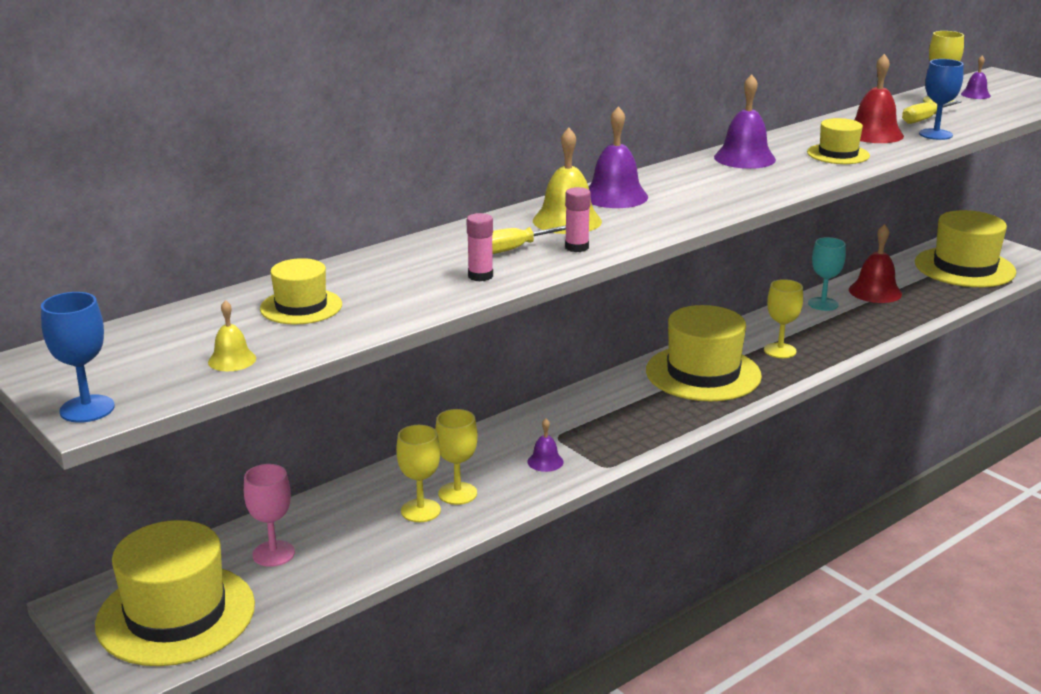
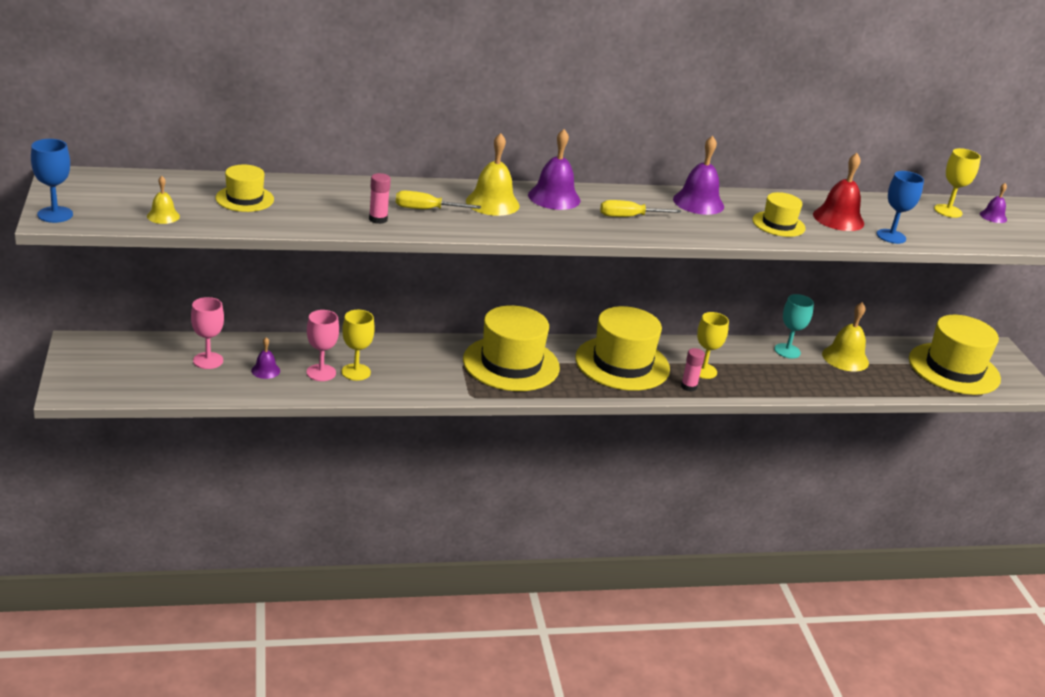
camera: 25 degrees right, 5 degrees up
yellow hat [95,520,255,666] -> yellow hat moved to [463,305,560,391]
yellow goblet [396,425,441,522] -> pink goblet [307,310,339,381]
purple bell [527,418,564,472] -> purple bell moved to [251,337,280,379]
pink glue stick [565,187,591,252] -> pink glue stick moved to [681,348,705,392]
red bell [849,224,902,303] -> yellow bell [822,302,869,372]
yellow screwdriver [902,100,962,124] -> yellow screwdriver moved to [600,200,682,217]

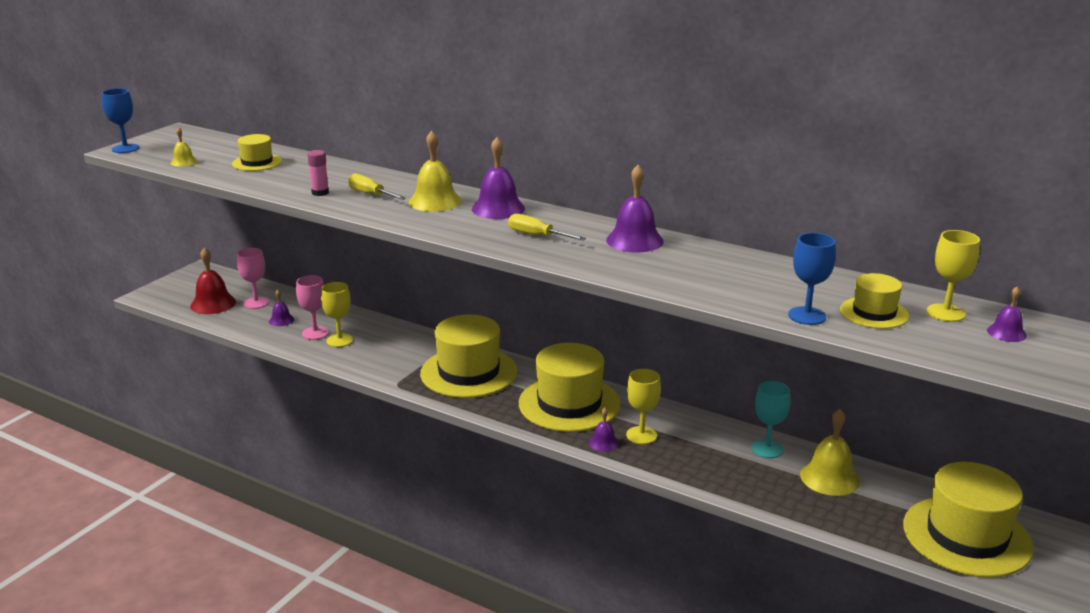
camera: 45 degrees right, 5 degrees down
pink glue stick [681,348,705,392] -> purple bell [589,408,619,452]
yellow hat [752,192,806,237] -> yellow hat moved to [840,273,909,329]
red bell [813,153,864,231] -> red bell moved to [190,247,236,314]

